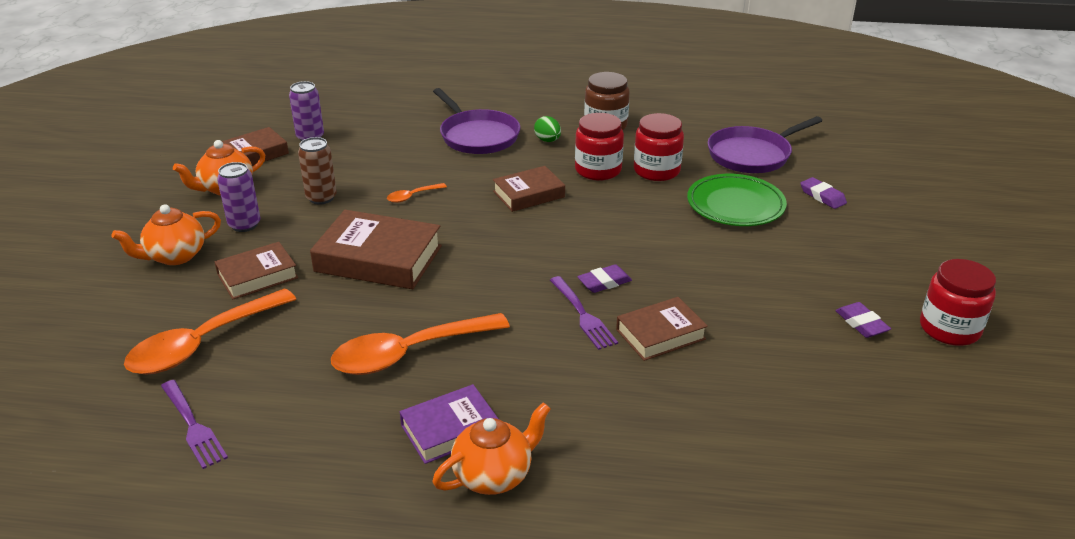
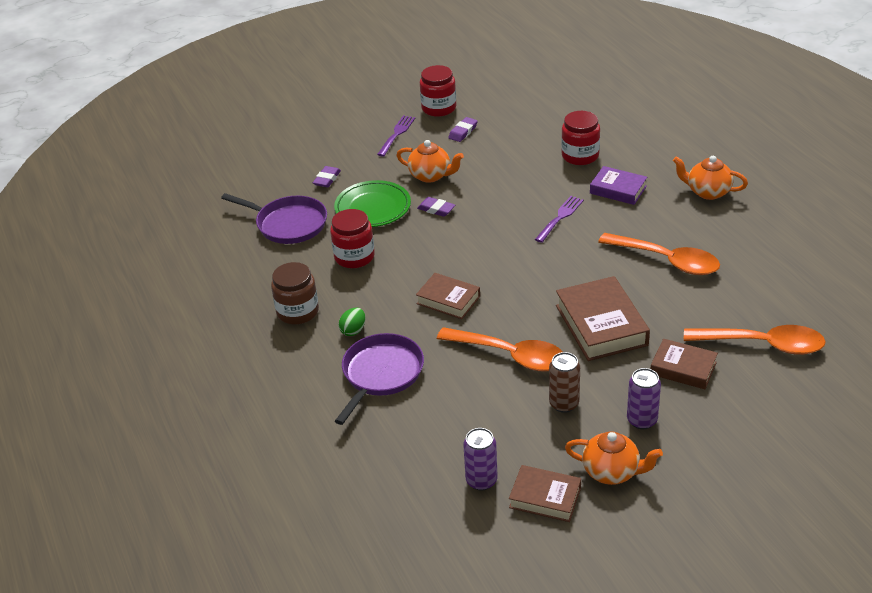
camera: 120 degrees left, 5 degrees up
orange teapot [112,204,221,265] -> orange teapot moved to [396,140,464,183]
purple fork [161,380,228,469] -> purple fork moved to [377,115,415,157]
orange spoon [387,183,447,203] -> orange spoon [437,327,563,371], size x2.30
purple book [400,384,498,464] -> purple book moved to [590,166,647,205]
red jar [575,113,624,181] -> red jar moved to [561,111,600,165]
purple eraser [577,264,632,293] -> purple eraser moved to [417,197,455,217]
brown book [616,297,708,361] -> none

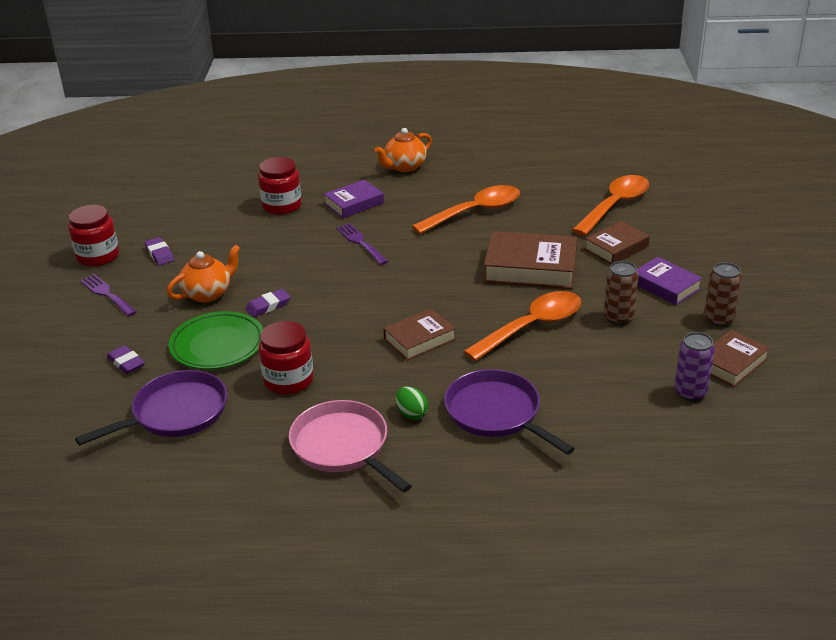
camera: 65 degrees left, 5 degrees down
brown jar [271,262,319,325] -> pink pan [289,400,412,493]
orange teapot [565,431,663,485] -> brown can [704,262,742,327]
purple can [627,368,661,429] -> purple book [637,257,702,305]

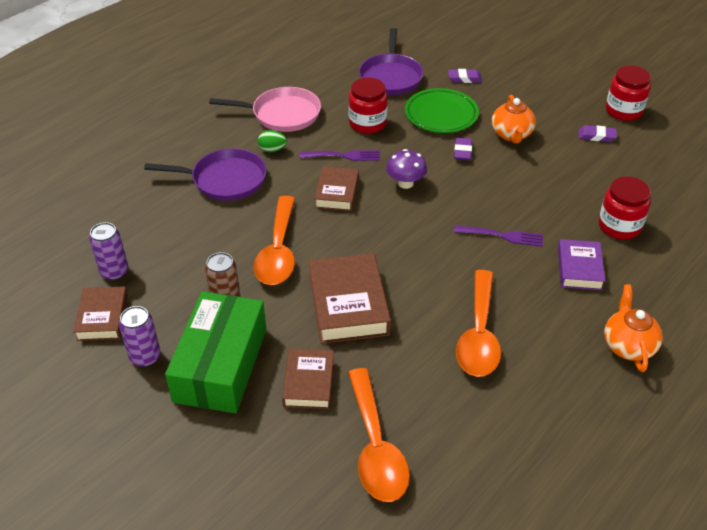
camera: 130 degrees right, 10 degrees up
purple fork [80,274,137,316] -> purple fork moved to [299,150,380,161]
brown book [484,231,577,289] -> brown book turned 60 degrees counterclockwise [309,253,391,344]
purple book [637,257,702,305] -> green box [165,291,266,413]
brown can [704,262,742,327] -> purple can [119,306,161,367]
none -> purple mushroom [386,149,427,189]

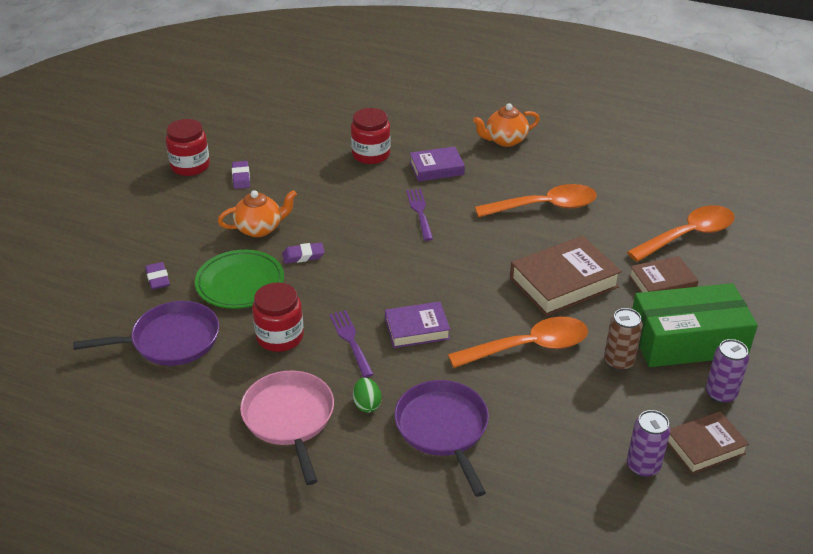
camera: 110 degrees left, 5 degrees down
brown book [315,166,359,211] -> purple book [385,302,450,348]
purple mushroom [386,149,427,189] -> none

